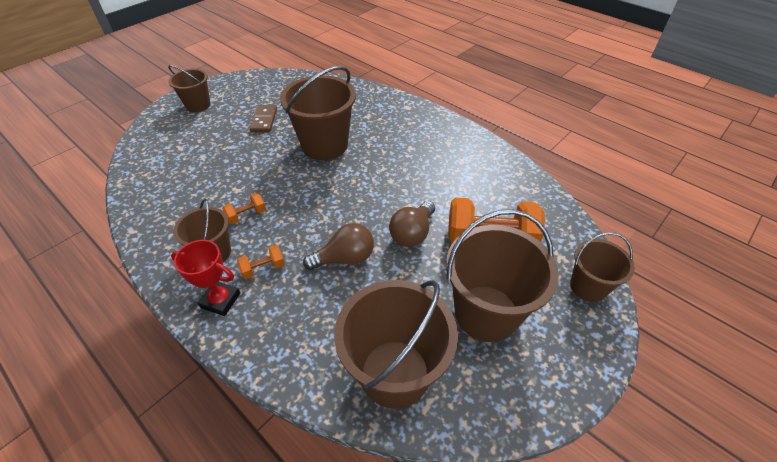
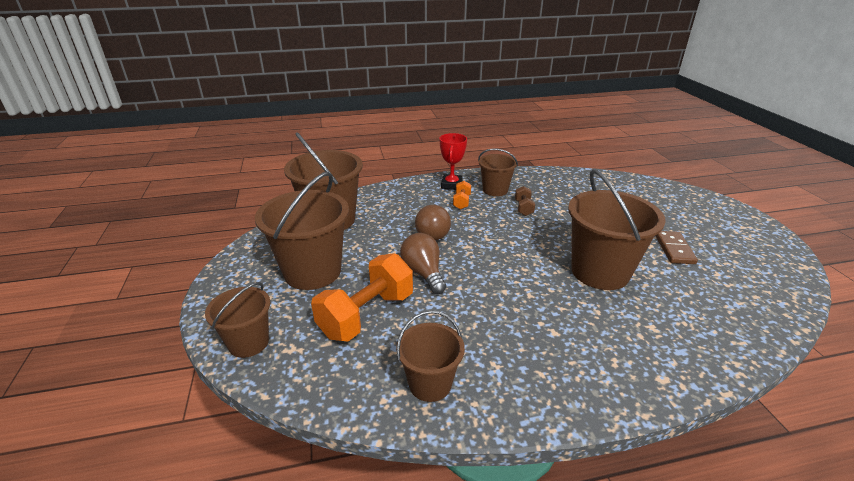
camera: 125 degrees right, 15 degrees down
brown bucket [168,65,210,112] -> brown bucket moved to [396,310,465,402]
red trophy [171,240,240,316] -> red trophy turned 45 degrees counterclockwise [440,133,467,190]
orange dumbbell [222,193,266,224] -> brown dumbbell [515,186,535,216]
brown domino [249,105,277,132] -> brown domino turned 60 degrees clockwise [655,231,698,264]

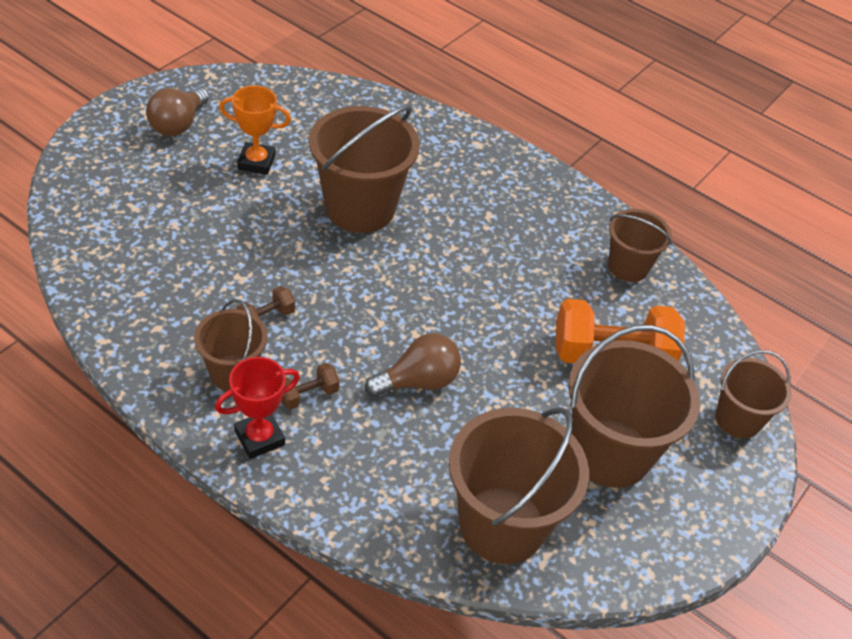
camera: 135 degrees left, 15 degrees up
brown light bulb [400,233,446,294] -> brown light bulb moved to [146,88,209,136]
orange dumbbell [453,181,471,210] -> brown dumbbell [281,363,340,410]
brown domino [655,231,698,264] -> orange trophy [219,86,291,175]

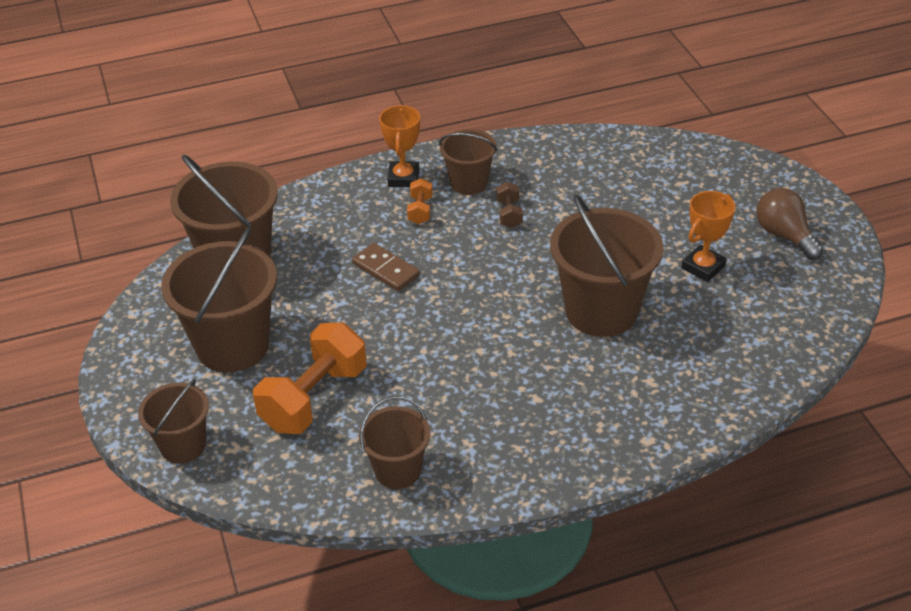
camera: 130 degrees right, 5 degrees down
red trophy [215,357,300,459] -> orange trophy [379,105,420,187]
brown dumbbell [281,363,340,410] -> orange dumbbell [407,178,433,225]
brown light bulb [365,333,461,397] -> brown domino [352,243,420,291]

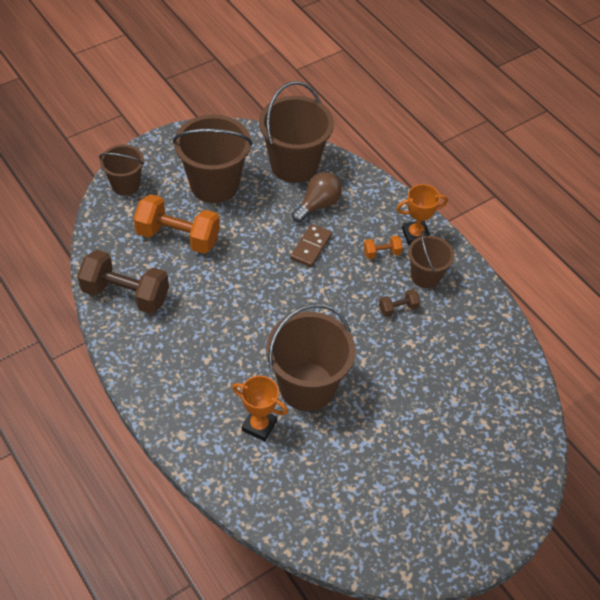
camera: 70 degrees right, 10 degrees up
brown bucket [359,396,431,489] -> brown dumbbell [77,250,169,314]
orange trophy [682,191,735,282] -> orange trophy moved to [232,375,288,442]
brown light bulb [756,188,823,260] -> brown light bulb moved to [292,172,342,223]

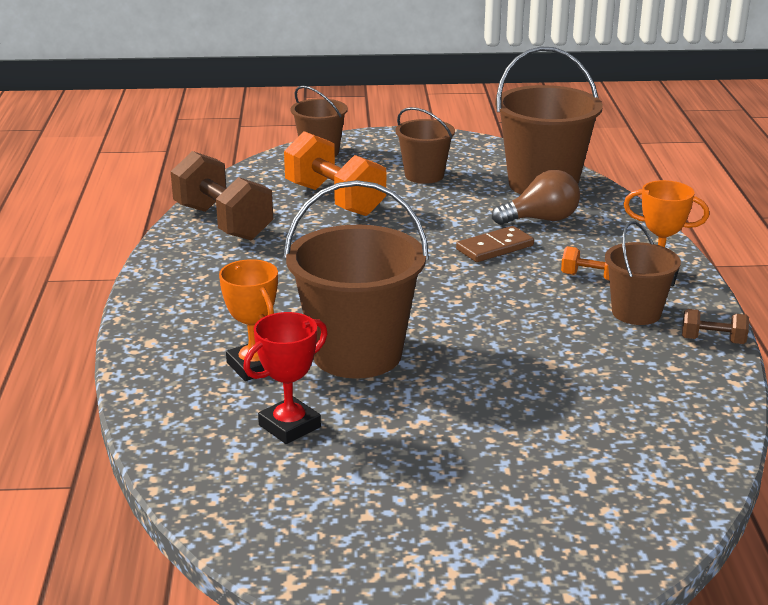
camera: 35 degrees right, 25 degrees down
brown bucket [173,114,253,203] -> brown bucket [395,107,455,184], size x0.58
brown dumbbell [379,289,420,317] -> brown dumbbell moved to [682,309,749,344]
none -> red trophy [243,312,328,444]

